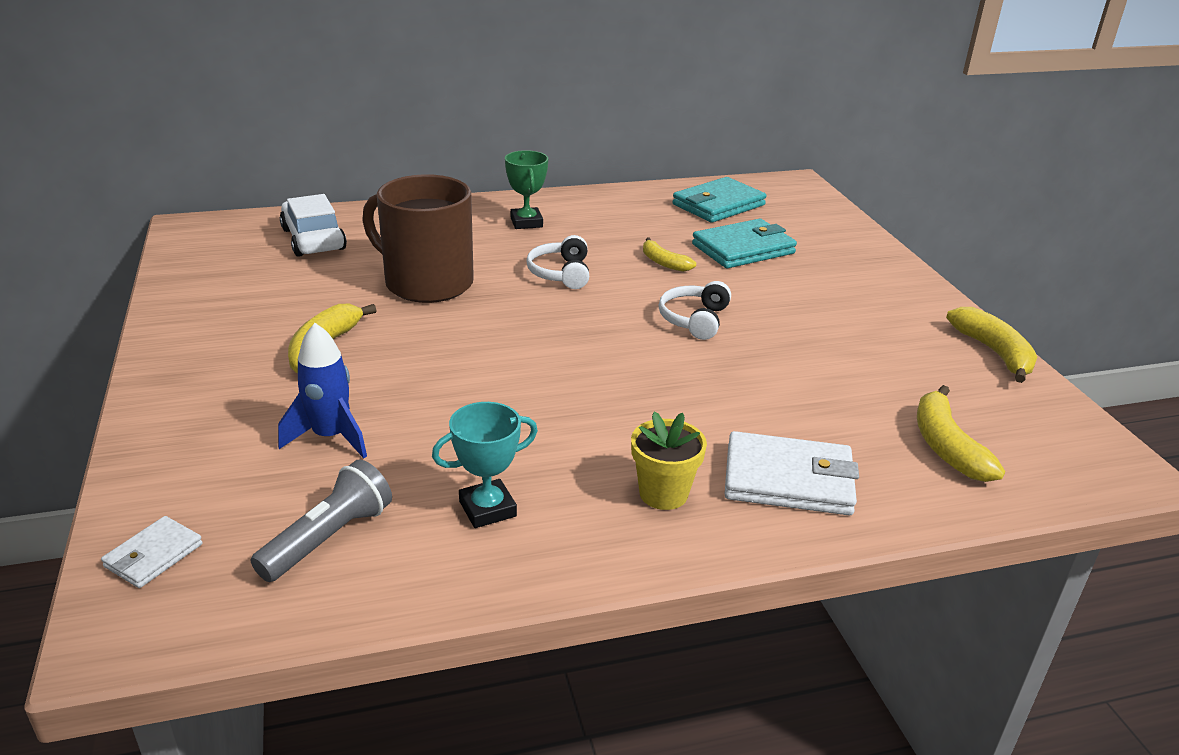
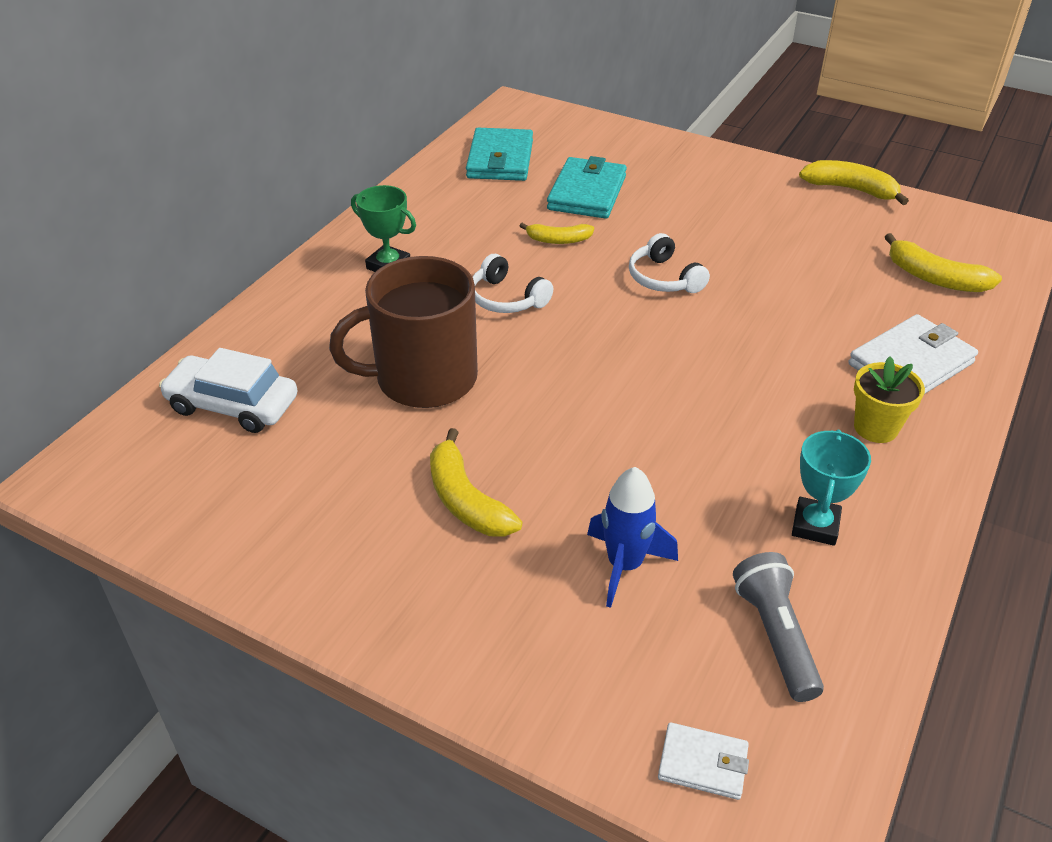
camera: 45 degrees left, 10 degrees up
white wallet [101,516,203,588] -> white wallet turned 60 degrees counterclockwise [658,722,749,800]

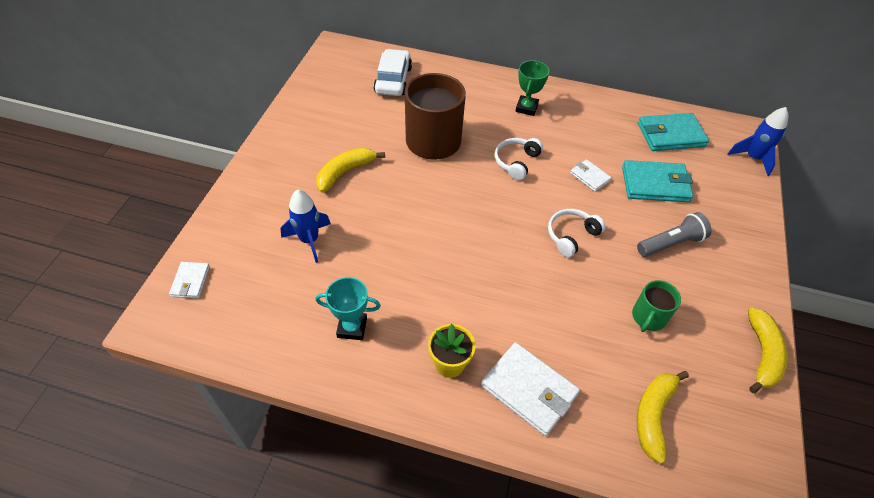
camera: 75 degrees right, 10 degrees up
yellow banana [520,223,594,244] -> white wallet [570,159,611,192]
grey flashlight [733,552,824,702] -> grey flashlight moved to [637,212,712,257]
none -> green mug [632,280,681,332]
none -> blue rocket [727,107,788,176]

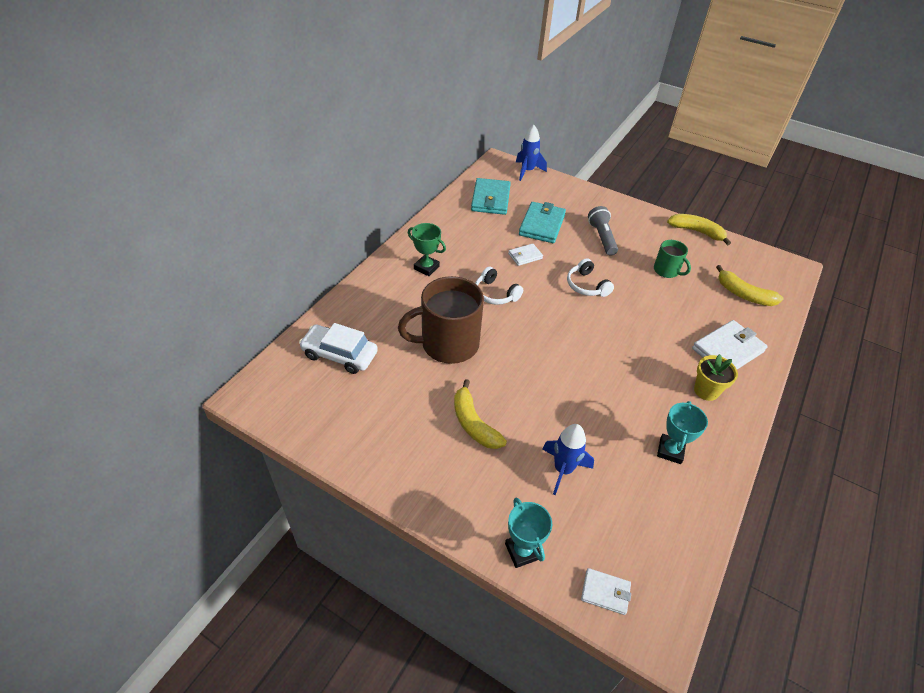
camera: 75 degrees left, 5 degrees down
none -> turquoise trophy [505,498,552,568]

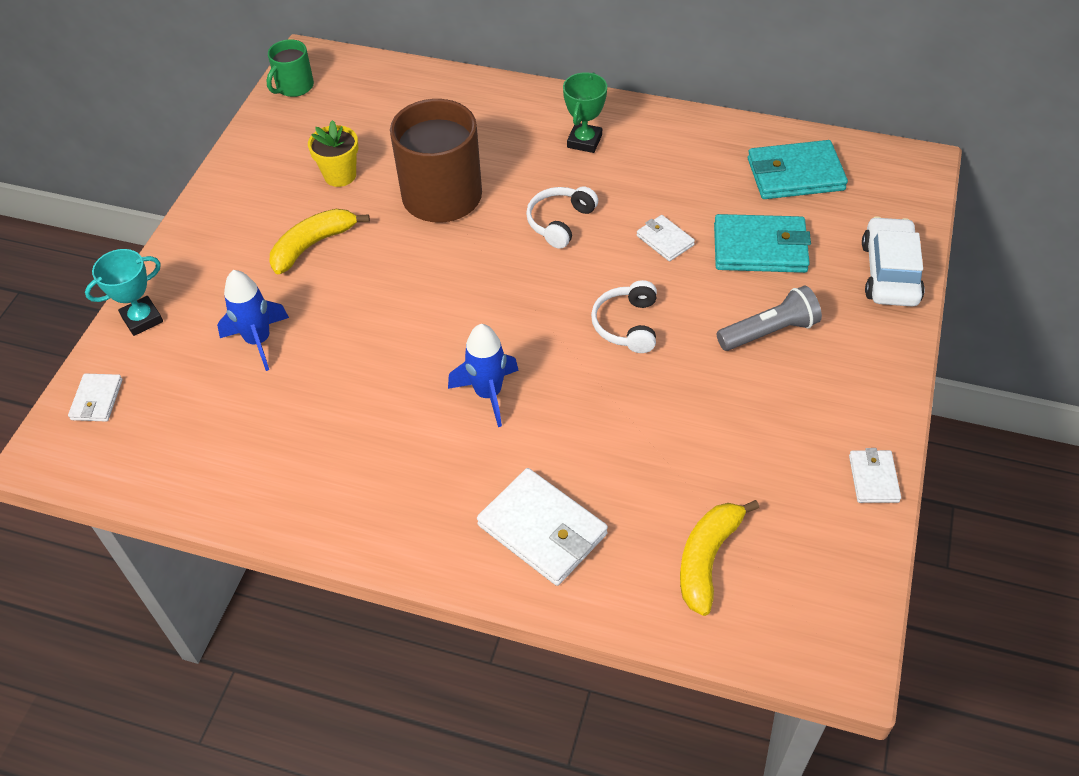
camera: 80 degrees right, 5 degrees up
white car [299,323,378,374] -> white car moved to [862,216,925,306]
blue rocket [516,125,547,181] -> blue rocket moved to [448,324,519,427]
white headphones [567,258,614,297] -> white headphones turned 45 degrees counterclockwise [591,280,657,353]
green mug [654,240,691,278] -> green mug moved to [266,39,314,97]
turquoise trophy [657,401,708,464] -> none
yellow banana [667,214,731,245] -> white wallet [849,448,901,503]
yellow flower pot [694,354,738,401] -> yellow flower pot moved to [308,120,358,187]

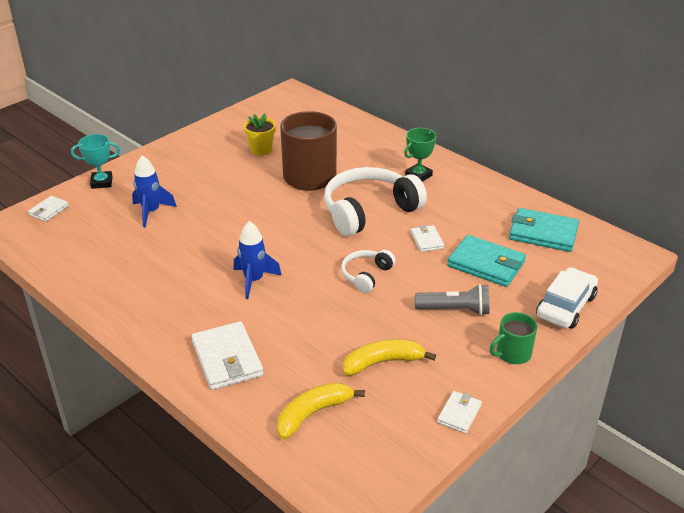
camera: 25 degrees right, 15 degrees down
green mug [266,39,314,97] -> green mug moved to [490,312,537,364]
yellow banana [270,209,370,274] -> yellow banana moved to [343,339,436,376]
white headphones [526,186,598,249] -> white headphones [324,167,427,236], size x1.97

